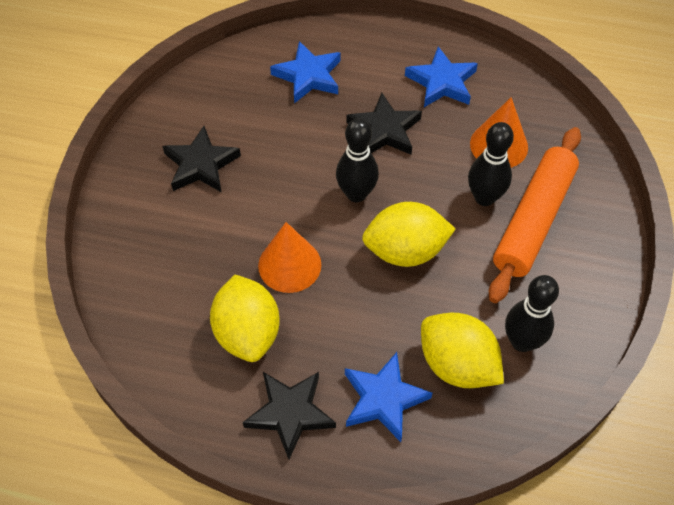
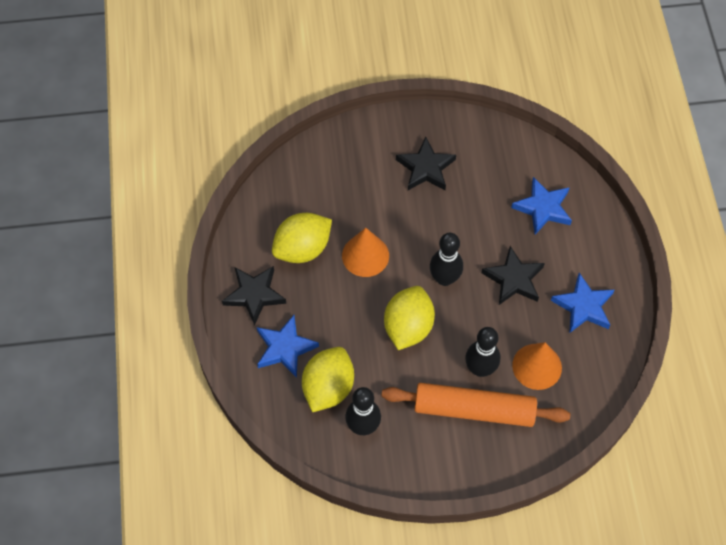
camera: 70 degrees right, 5 degrees up
yellow lemon [362,202,455,267] -> yellow lemon turned 45 degrees clockwise [384,286,435,350]

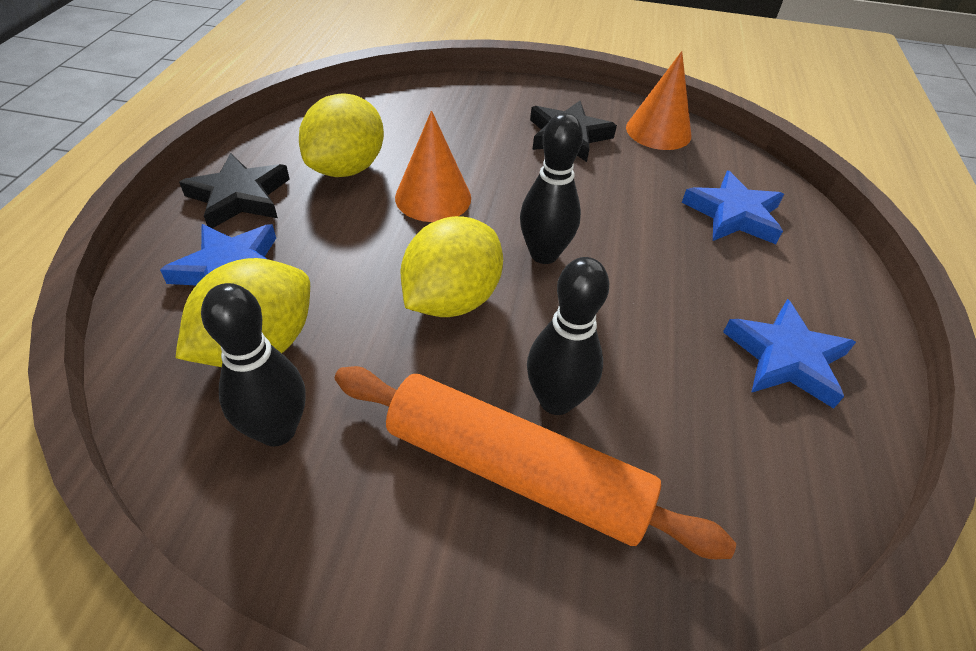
camera: 15 degrees right, 15 degrees down
yellow lemon [272,213,332,263] -> yellow lemon turned 45 degrees counterclockwise [299,93,384,177]
black star [482,246,545,305] -> none
orange cone [512,342,562,390] -> orange cone moved to [626,51,691,150]

